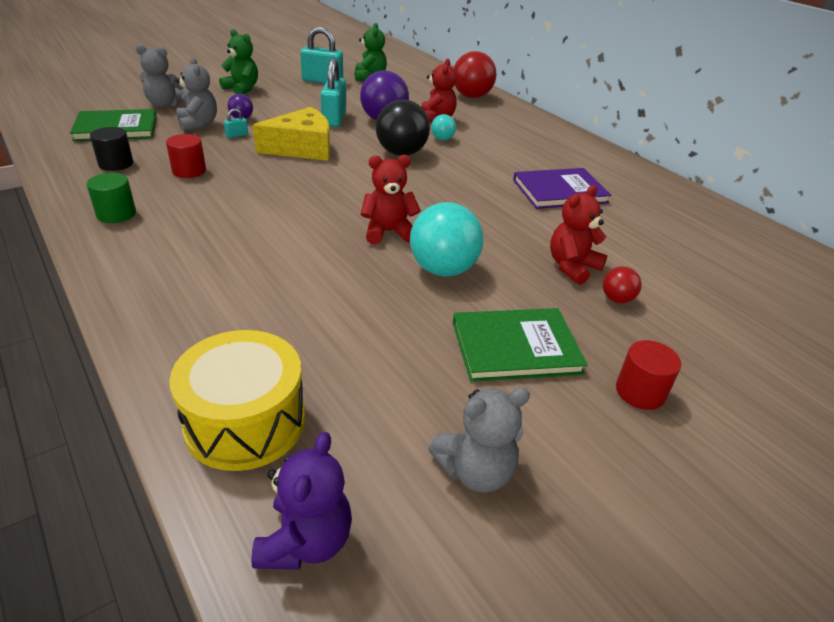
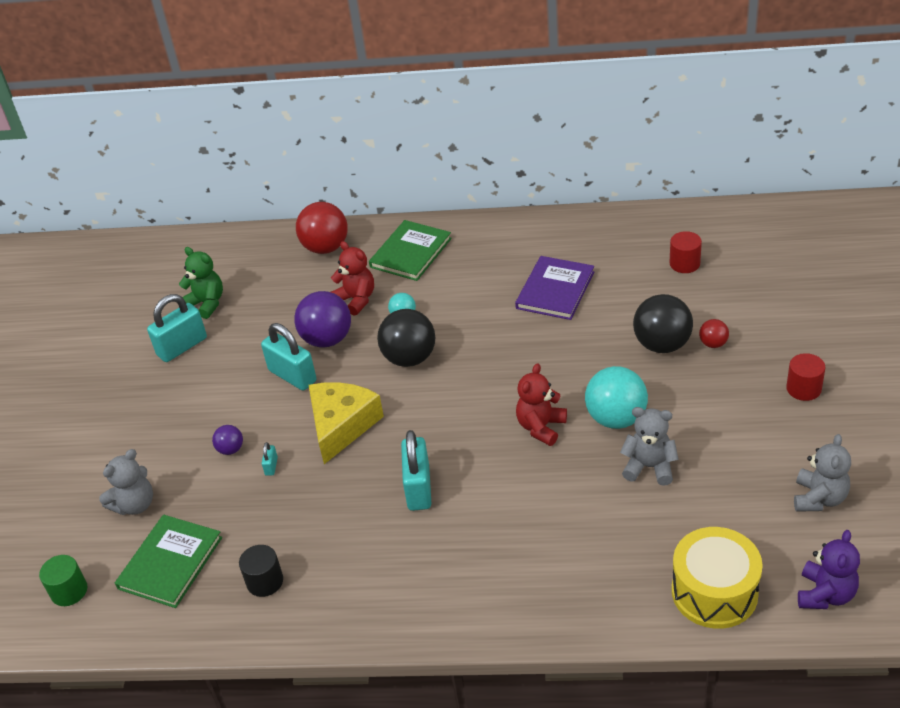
camera: 45 degrees left, 5 degrees up
green cylinder [86,173,136,223] -> green cylinder moved to [39,555,87,606]
red cylinder [166,134,206,178] -> red cylinder moved to [670,231,702,273]
grey teddy bear [176,57,217,131] -> grey teddy bear moved to [620,407,679,486]
green teddy bear [219,29,258,94] -> none
purple teddy bear [251,432,352,569] -> purple teddy bear turned 60 degrees clockwise [798,530,860,609]
green book [453,308,588,382] -> green book moved to [369,220,452,281]
red teddy bear [550,185,607,285] -> black ball [633,294,693,353]
none -> turquoise padlock [401,430,431,511]

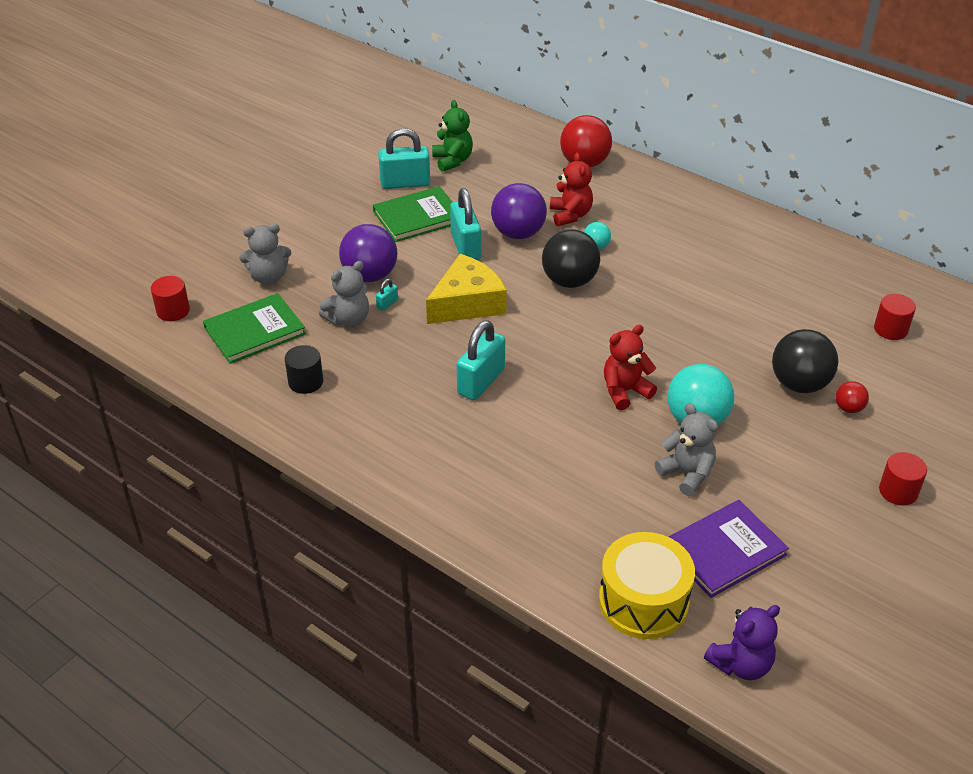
camera: 30 degrees right, 0 degrees up
green cylinder [39,555,87,606] -> red cylinder [151,276,190,321]
purple ball [212,425,243,455] -> purple ball [339,224,397,282], size x2.02
green book [369,220,452,281] -> green book moved to [373,186,452,242]
purple book [515,256,594,320] -> purple book moved to [669,500,789,598]
grey teddy bear [794,434,851,512] -> grey teddy bear moved to [319,261,369,327]

